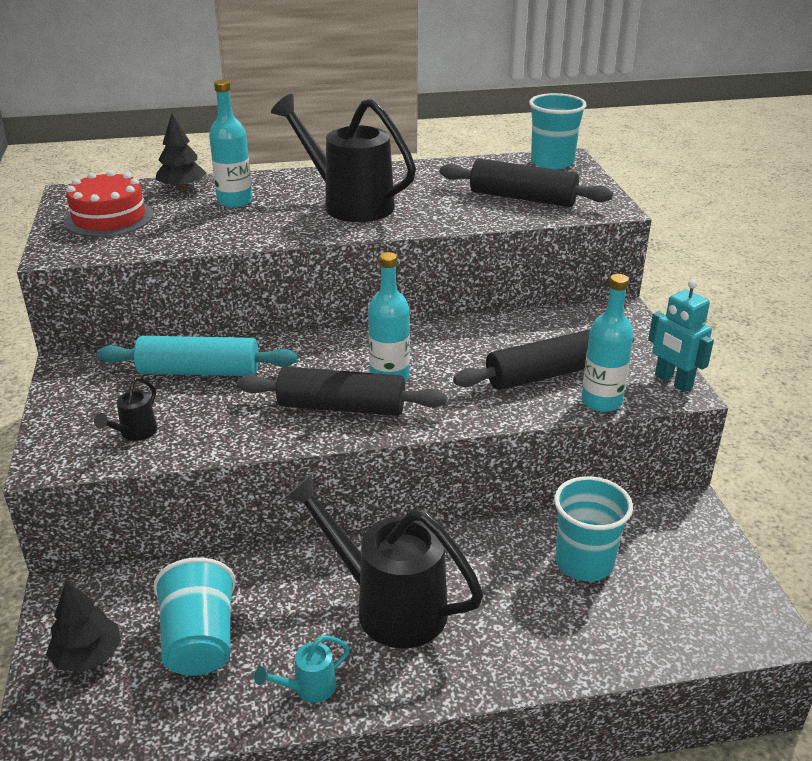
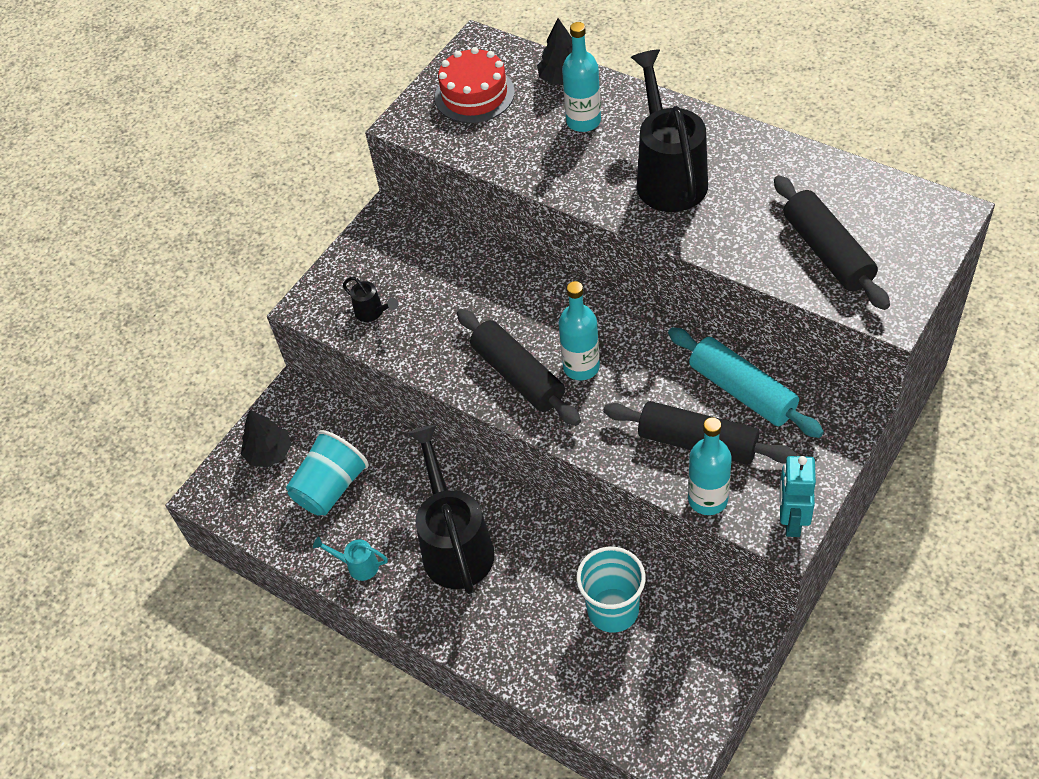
camera: 50 degrees right, 20 degrees up
black watering can [94,377,157,441] -> black watering can turned 120 degrees counterclockwise [343,277,398,322]
turquoise rolling pin [97,336,297,376] -> turquoise rolling pin moved to [668,327,824,438]
turquoise cup [529,93,587,169] -> none

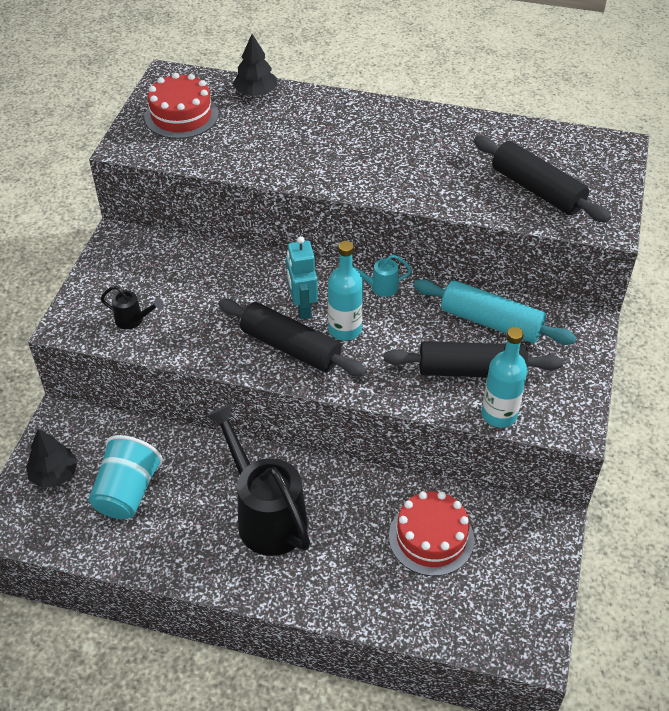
camera: 25 degrees left, 5 degrees down
turquoise watering can [313,537,388,581] -> turquoise watering can moved to [352,254,412,297]
turquoise bottle [562,22,601,132] -> none
turquoise cup [576,547,646,633] -> red cake [389,491,474,576]
black watering can [631,50,708,212] -> none
turquoise robot [780,456,816,537] -> turquoise robot moved to [286,236,318,319]

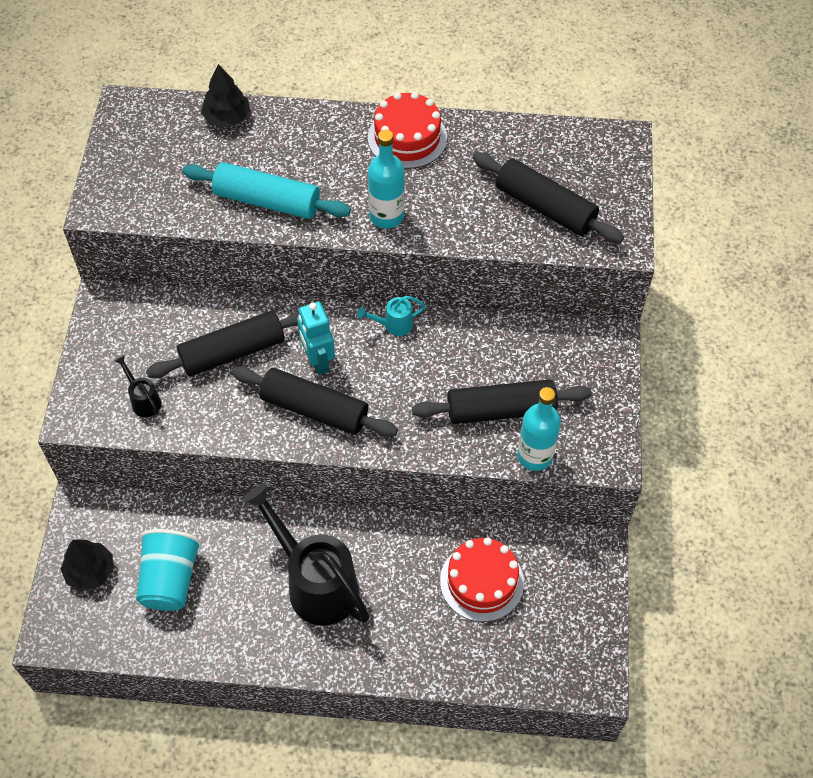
camera: 10 degrees left, 10 degrees up
black watering can [101,286,164,330] -> black watering can turned 135 degrees counterclockwise [114,355,161,417]
red cake [145,73,218,139] -> red cake moved to [368,92,447,169]
turquoise bottle [328,241,363,341] -> turquoise bottle moved to [368,130,405,229]
turquoise rolling pin [414,279,577,345] -> turquoise rolling pin moved to [182,162,351,219]
none -> black rolling pin [146,310,299,378]

